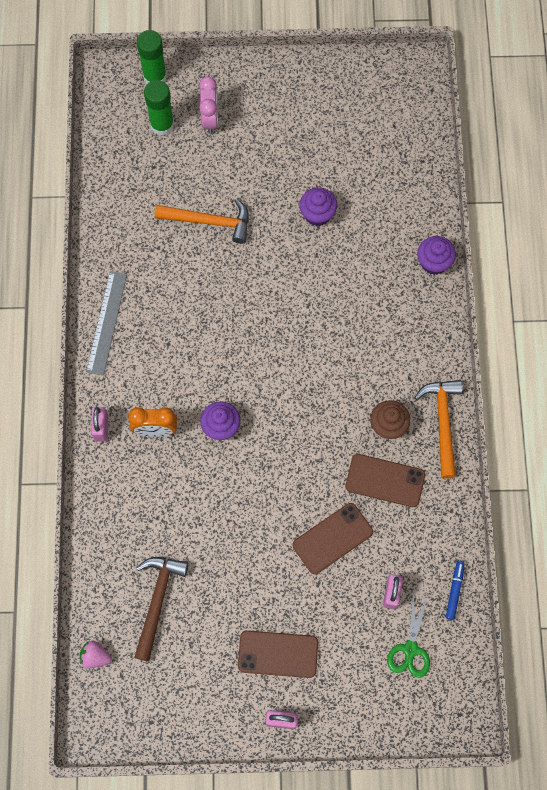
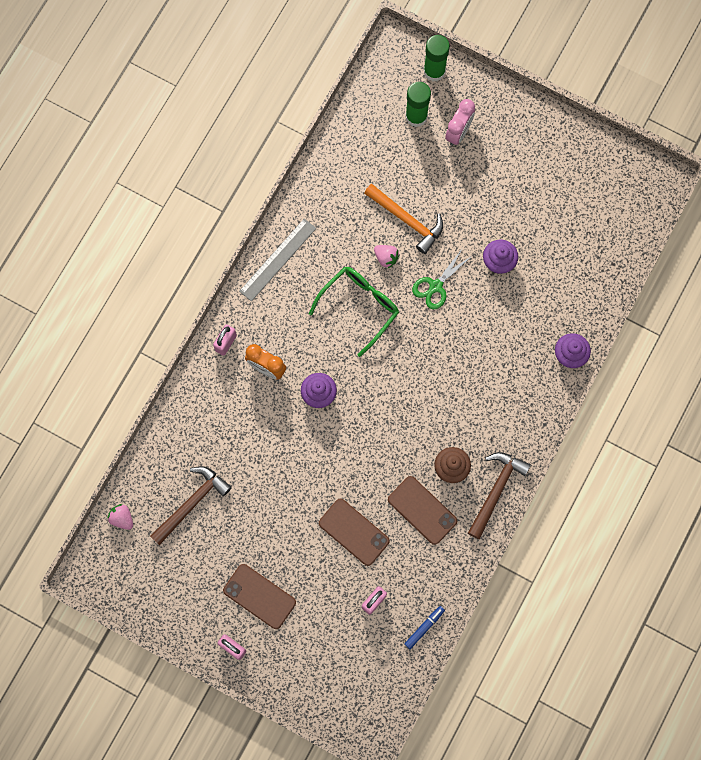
camera: 30 degrees right, 5 degrees up
brown phone [293,503,373,574] -> brown phone turned 45 degrees clockwise [319,499,390,566]
green scissors [387,594,430,678] -> green scissors moved to [412,249,473,310]
orange hammer [414,380,462,479] -> brown hammer [468,452,531,539]
none -> green glasses [309,267,399,357]
none -> pink strawberry [374,245,400,268]

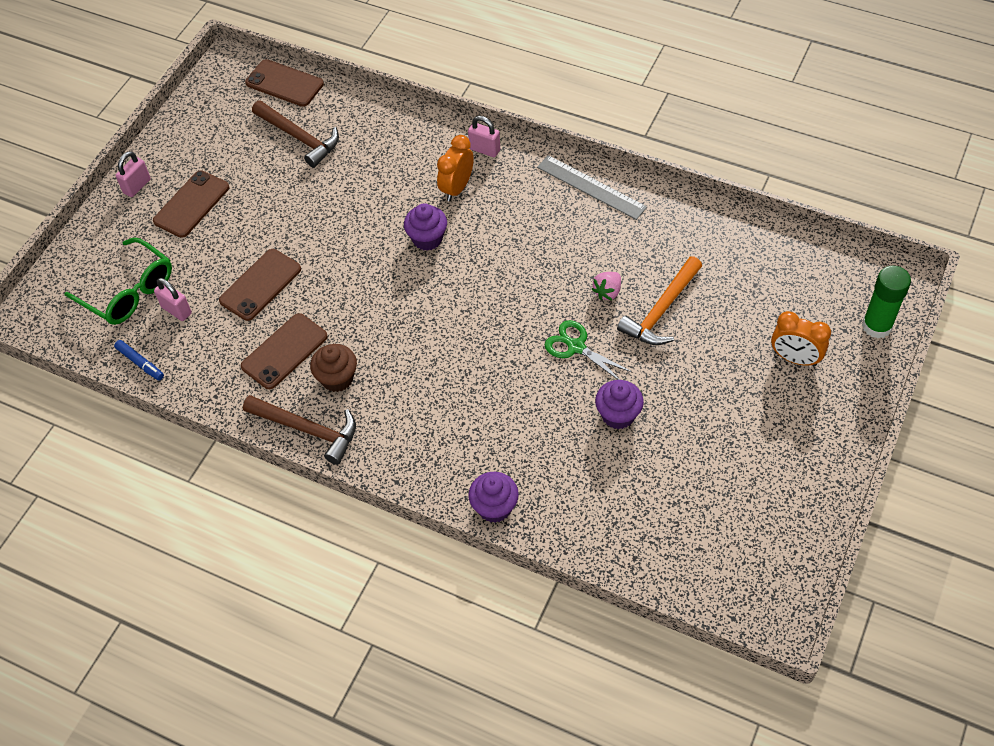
camera: 90 degrees right, 20 degrees down
pink strawberry [107,504,133,530] -> brown phone [245,59,324,107]
green glasses [309,267,399,357] -> green glasses moved to [64,237,172,325]
green glue stick [405,82,431,127] -> none
pink clock [445,99,475,146] -> orange clock [771,311,831,366]

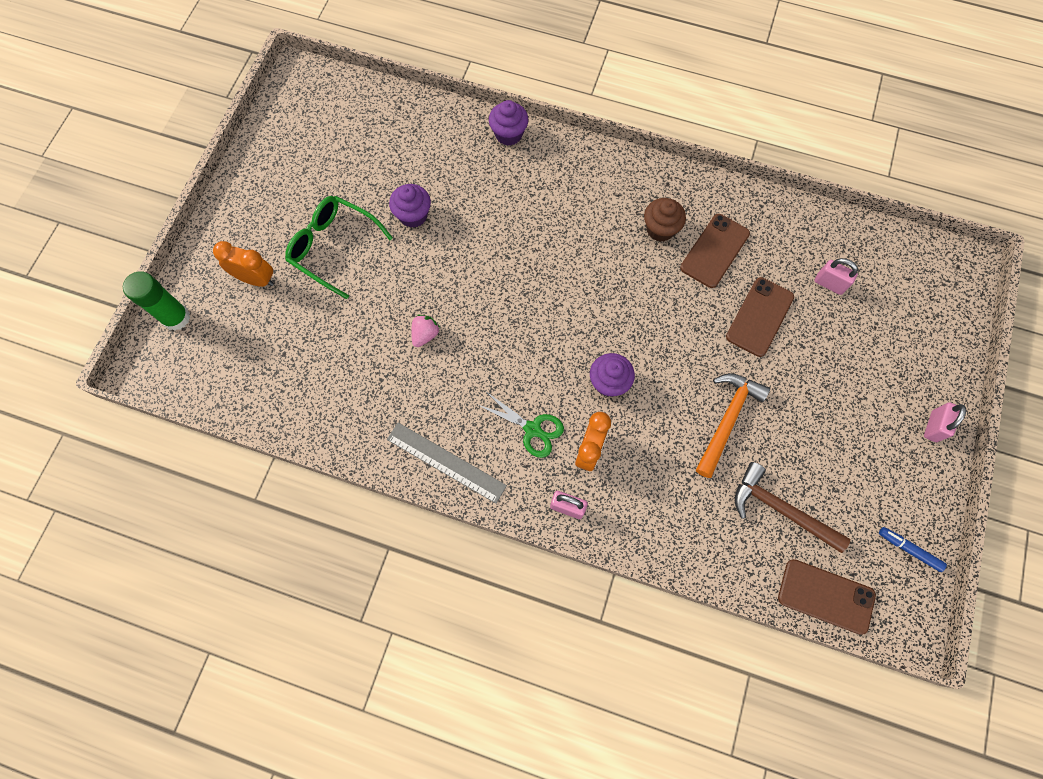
camera: 170 degrees right, 15 degrees up
green glasses [64,237,172,325] -> green glasses moved to [285,196,393,299]
blue marker [114,340,164,381] -> blue marker moved to [879,527,947,572]
brown phone [153,170,229,238] -> none
brown hammer [243,395,356,465] -> none
green scissors [544,320,633,380] -> green scissors moved to [478,393,564,458]
orange hammer [617,256,702,345] -> orange hammer moved to [696,373,770,478]

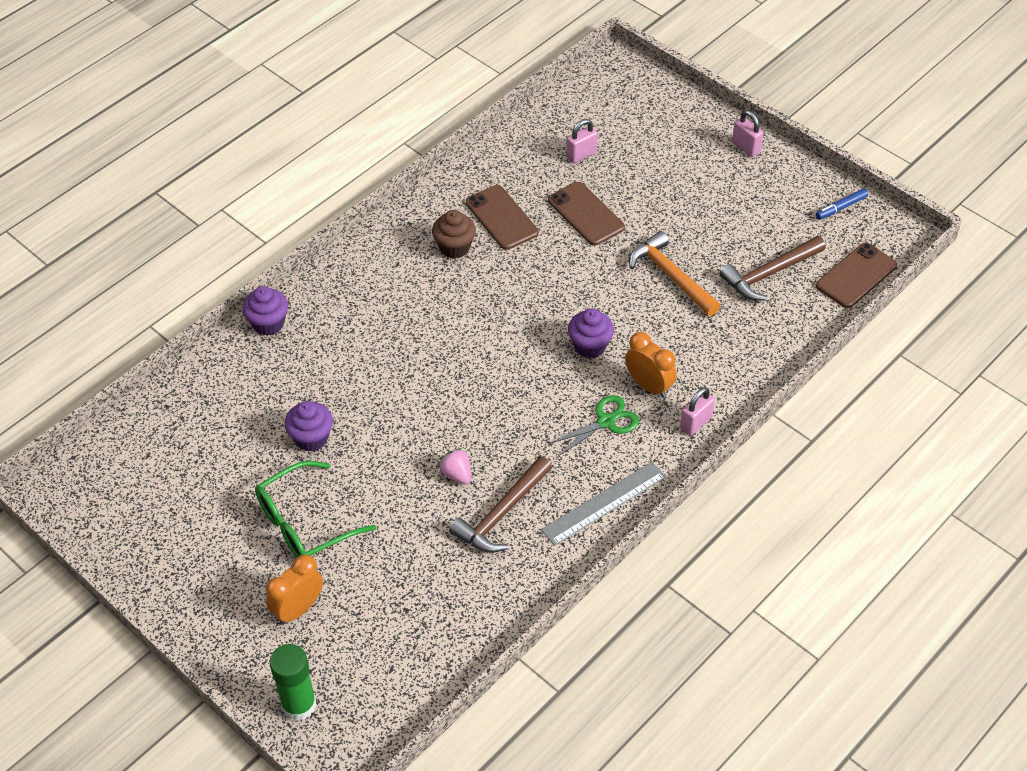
camera: 65 degrees left, 20 degrees down
none -> brown hammer [449,456,552,553]

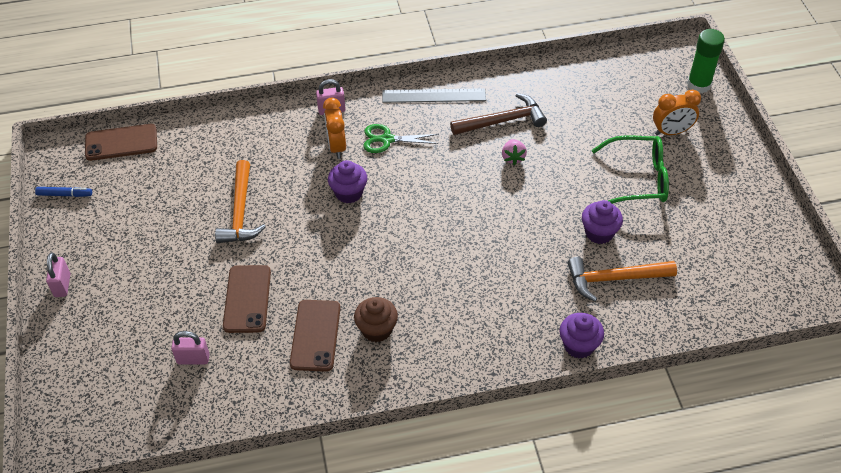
camera: 145 degrees left, 0 degrees up
brown hammer [720,236,826,301] -> none
none -> orange hammer [568,257,677,302]

